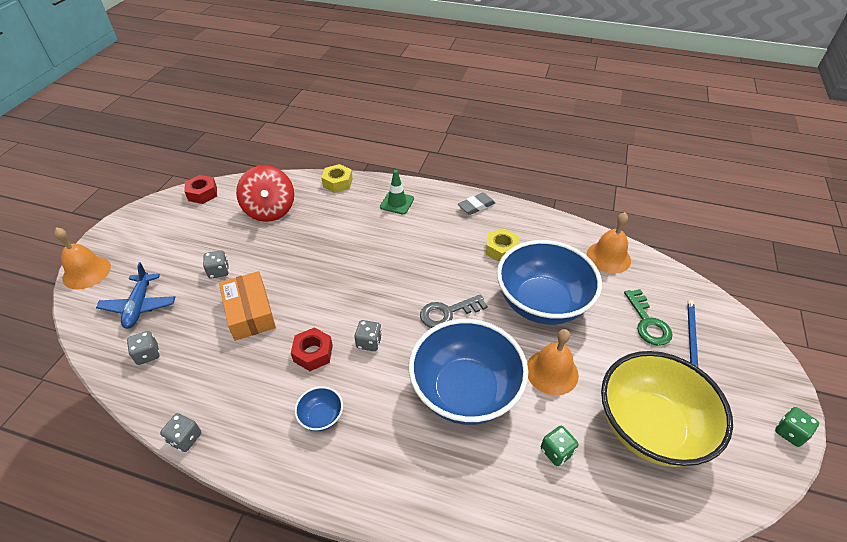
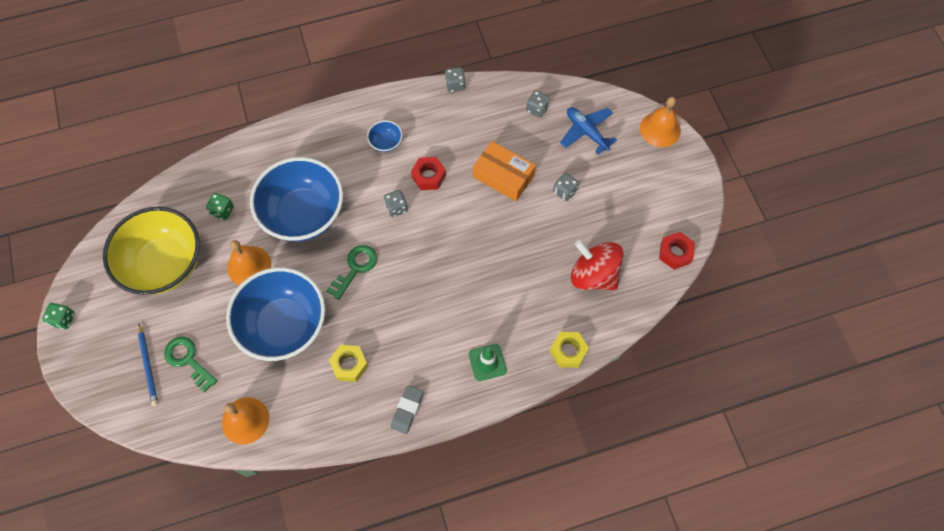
camera: 145 degrees right, 20 degrees up
grey key [420,294,488,328] -> green key [326,245,377,300]

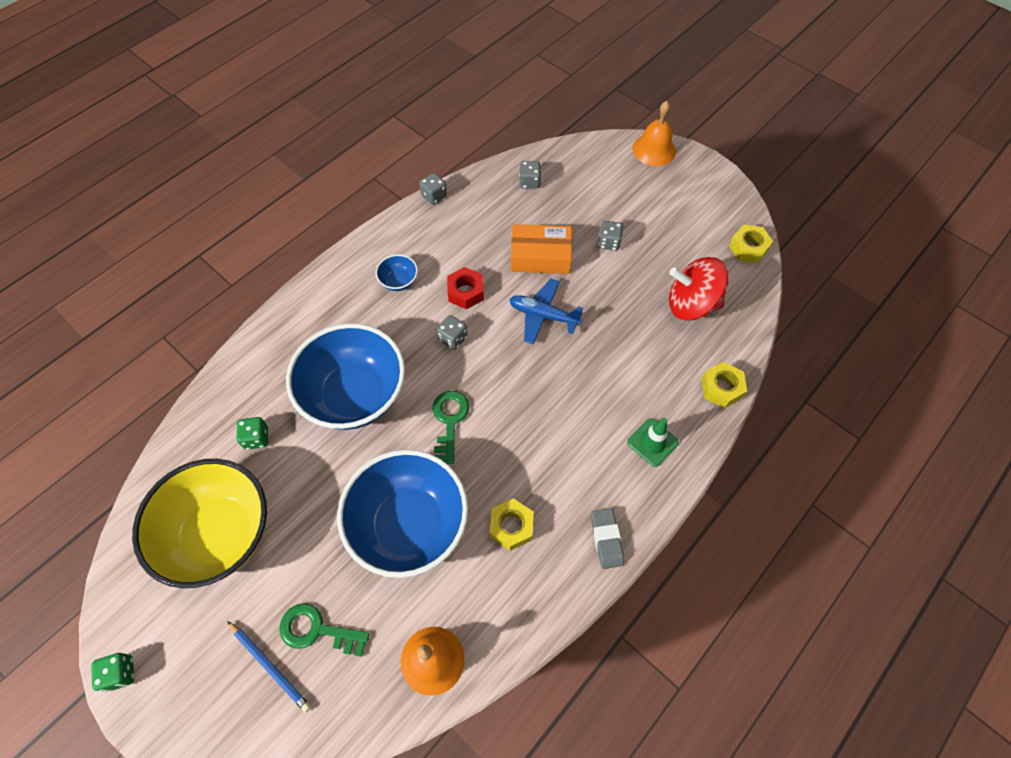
camera: 30 degrees left, 5 degrees down
orange bell [227,240,271,286] -> none
blue plane [560,107,617,154] -> blue plane moved to [509,279,583,345]
red nut [659,232,695,270] -> yellow nut [729,224,773,263]

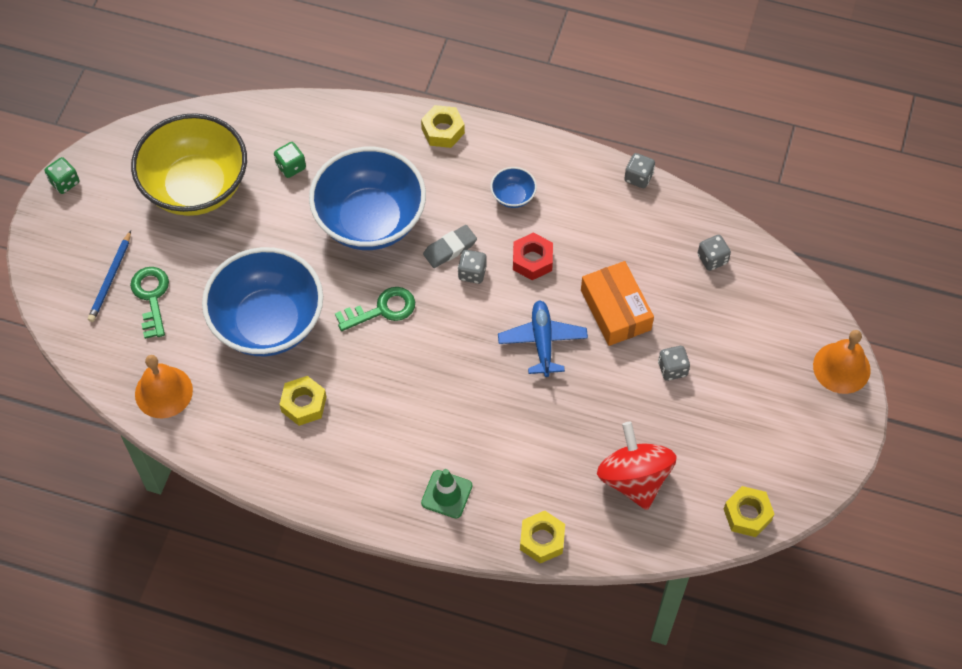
camera: 65 degrees right, 0 degrees up
grey eraser [591,508,624,569] -> grey eraser moved to [423,225,477,268]
none -> yellow nut [421,105,465,148]

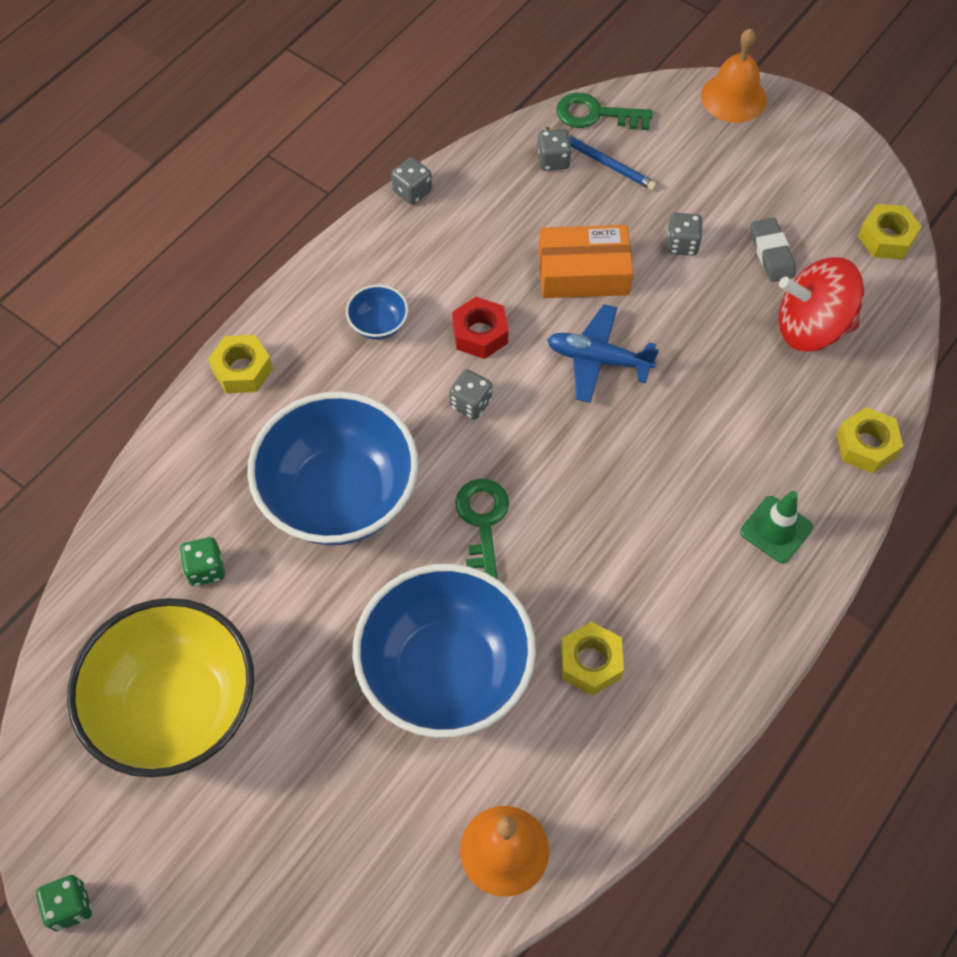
camera: 70 degrees left, 0 degrees up
blue pencil [88,231,131,322] -> blue pencil moved to [545,127,657,190]
green key [130,267,169,339] -> green key moved to [556,92,652,130]
grey eraser [423,225,477,268] -> grey eraser moved to [750,218,796,282]

